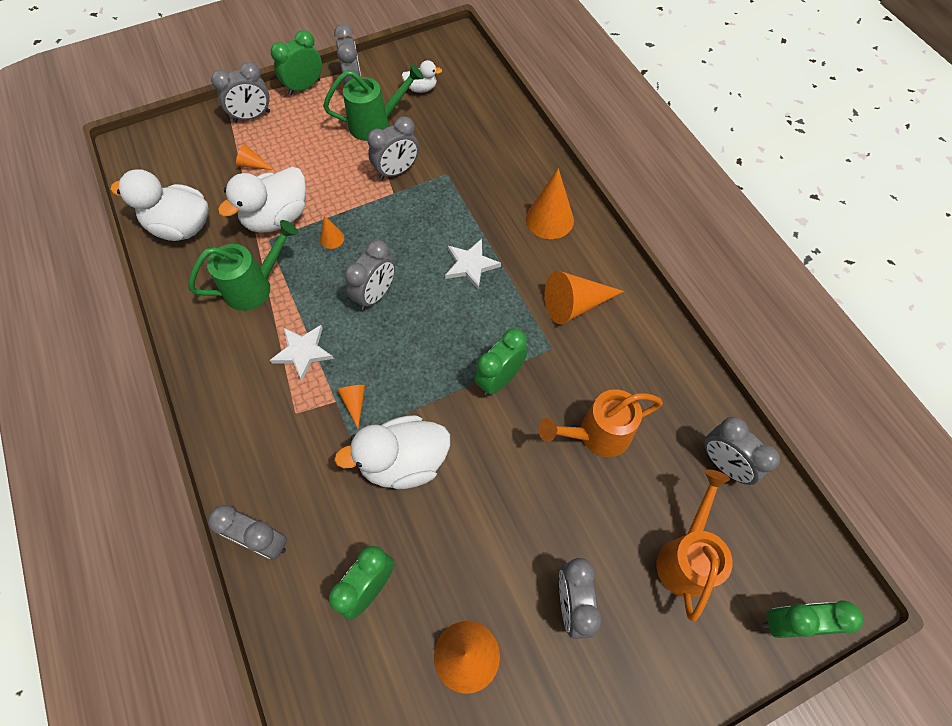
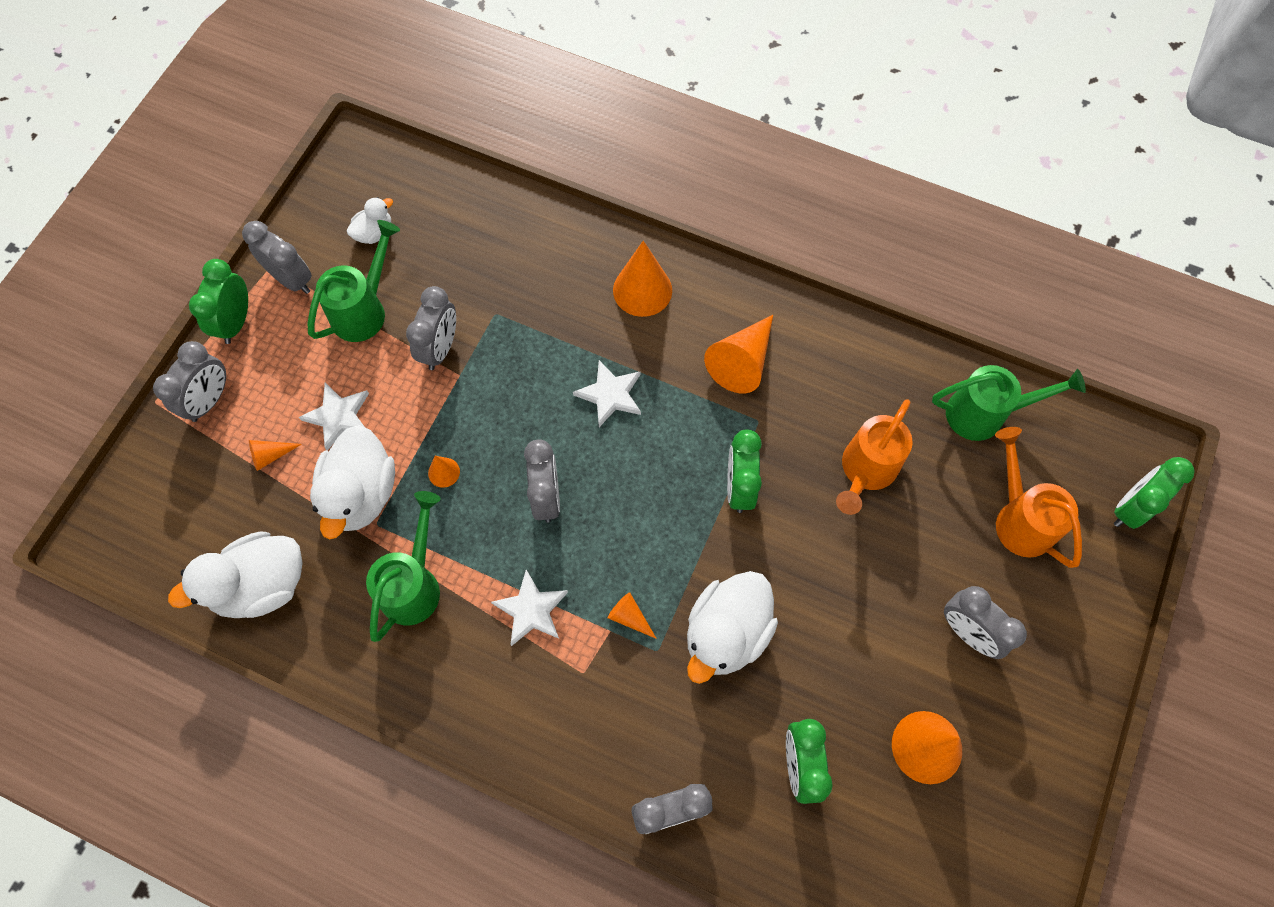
camera: 40 degrees left, 5 degrees up
grey clock [704,417,780,485] -> green watering can [932,365,1086,441]
none -> white star [299,383,369,450]

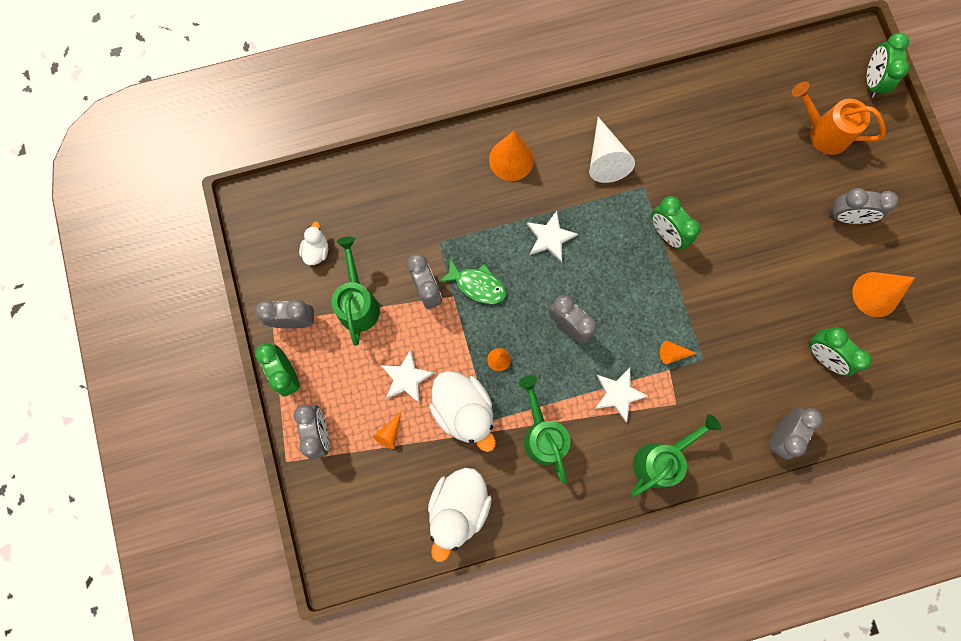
camera: 40 degrees left, 10 degrees up
white duck [687,571,778,684] -> none
orange cone [704,315,773,393] -> white cone [589,117,635,183]
orange watering can [836,399,913,515] -> none
green watering can [932,365,1086,441] -> green watering can moved to [631,414,721,497]
none -> green fish [438,258,506,304]

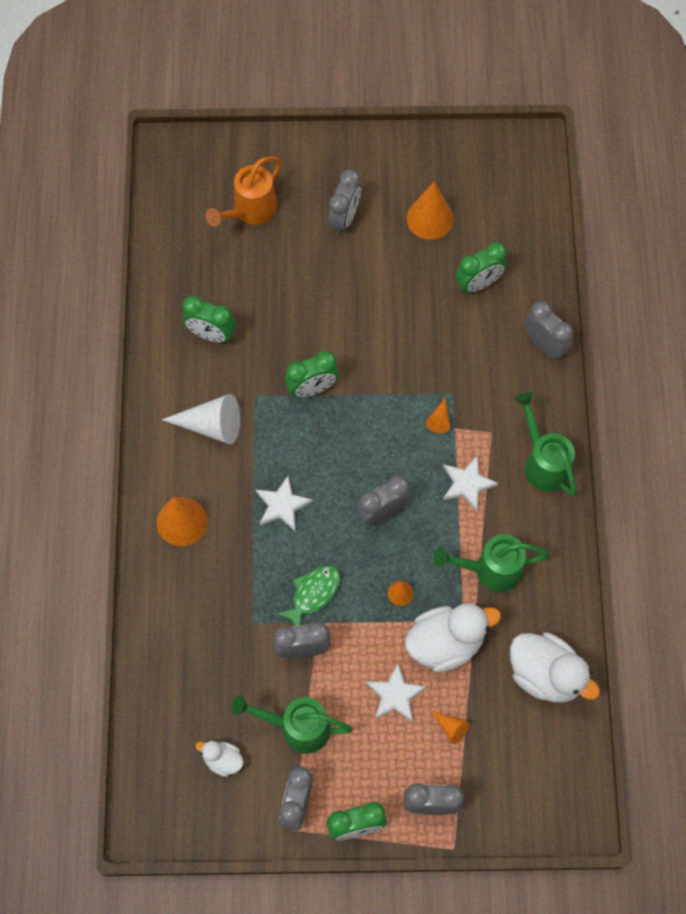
camera: 75 degrees left, 10 degrees down
green clock [866,33,909,98] -> green clock moved to [182,296,236,343]

